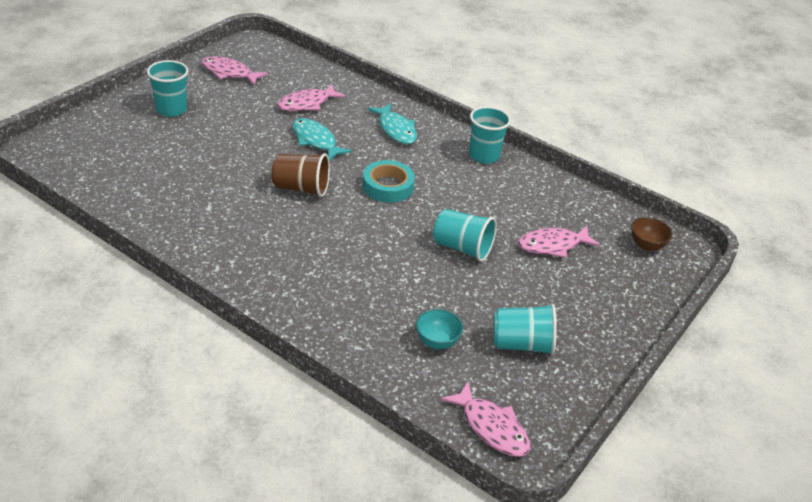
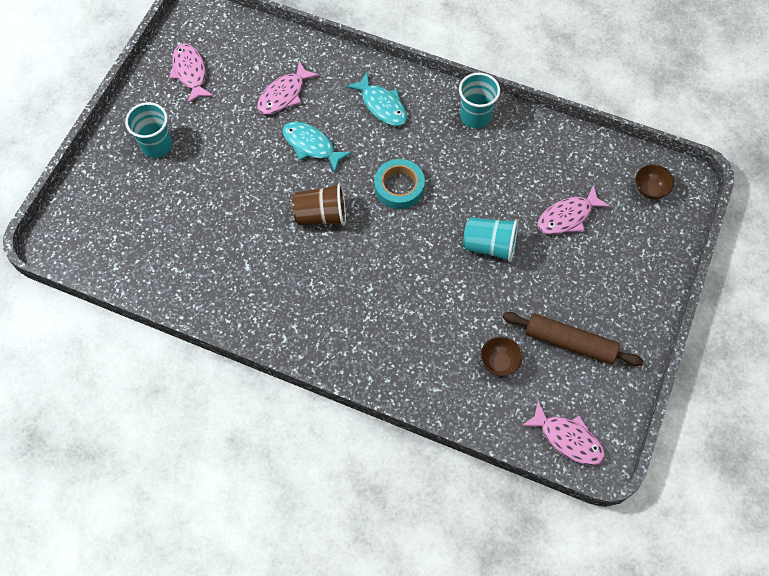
camera: 10 degrees left, 25 degrees up
pink fish [201,56,268,85] -> pink fish turned 60 degrees clockwise [169,43,214,104]
turquoise bowl [416,309,463,349] -> brown bowl [481,336,523,376]
turquoise cup [493,304,557,356] -> brown rolling pin [502,312,643,366]

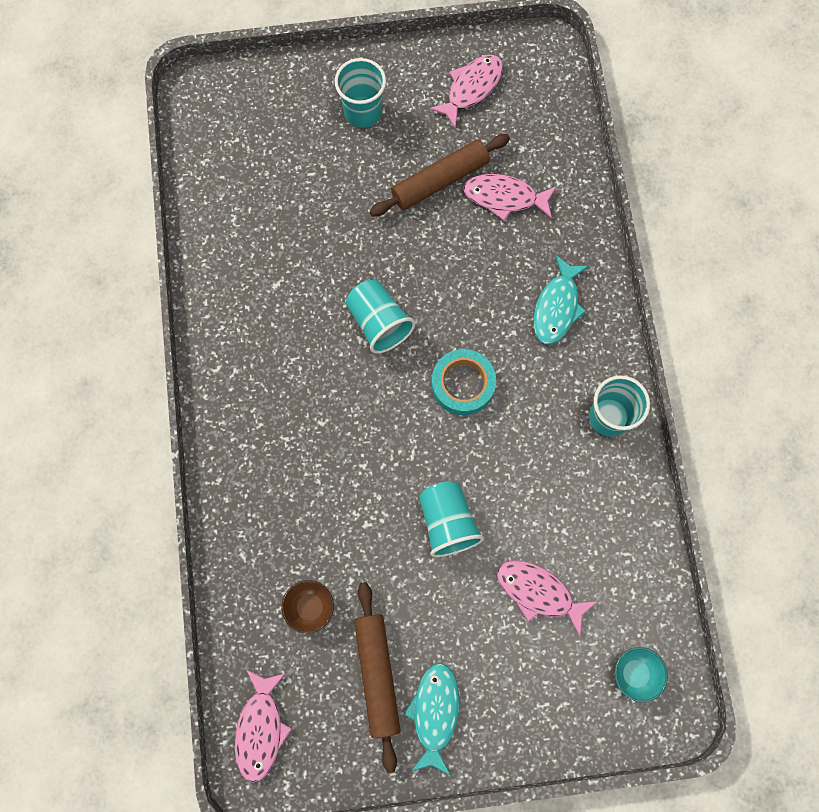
camera: 60 degrees right, 10 degrees up
turquoise fish [282,121,352,172] -> turquoise fish moved to [404,663,459,775]
brown cup [292,183,346,226] -> turquoise cup [346,280,415,354]
brown bowl [636,164,674,200] -> turquoise bowl [615,647,668,702]
none -> brown rolling pin [370,134,510,217]

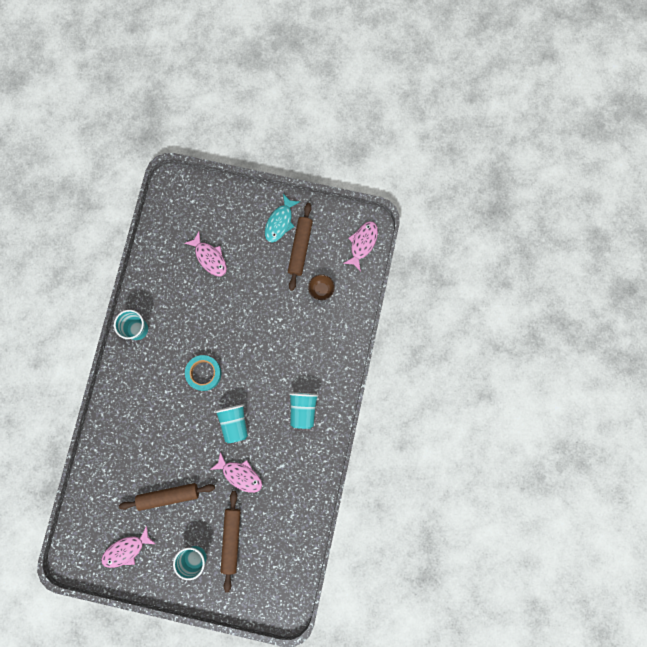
camera: 160 degrees left, 5 degrees up
turquoise cup [419,481,484,557] -> turquoise cup moved to [289,393,319,429]
pink fish [463,174,557,221] -> pink fish moved to [210,452,262,493]
turquoise fish [533,255,589,345] -> none
turquoise bowl [615,647,668,702] -> none
none -> brown rolling pin [220,491,241,593]

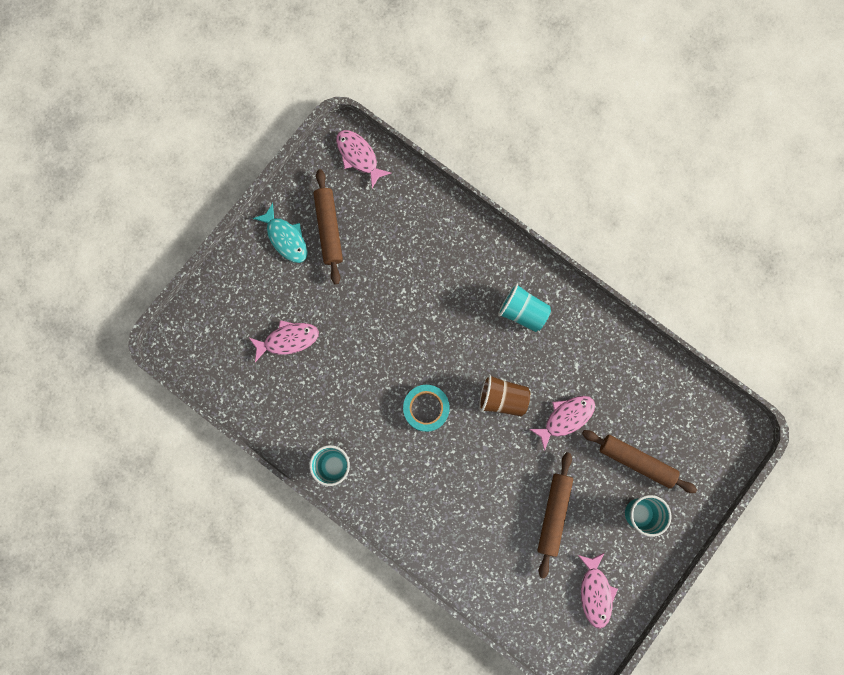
camera: 65 degrees left, 0 degrees up
turquoise cup [215,404,248,443] -> brown cup [479,374,530,416]
brown rolling pin [288,203,313,291] -> brown rolling pin turned 45 degrees clockwise [313,169,343,285]
brown bowl [308,274,335,300] -> none

